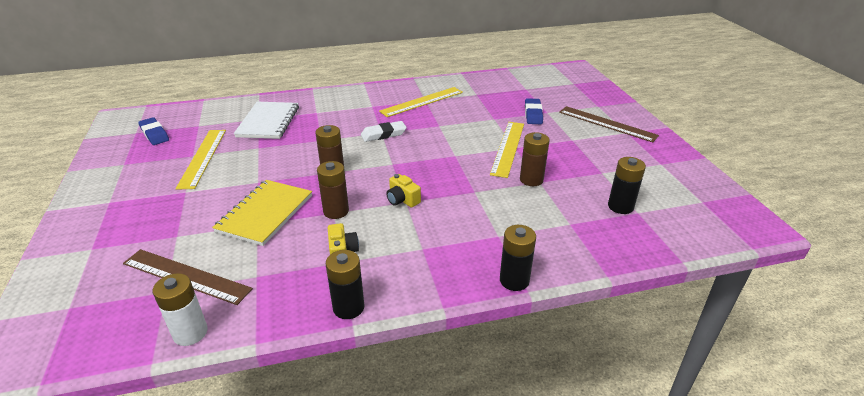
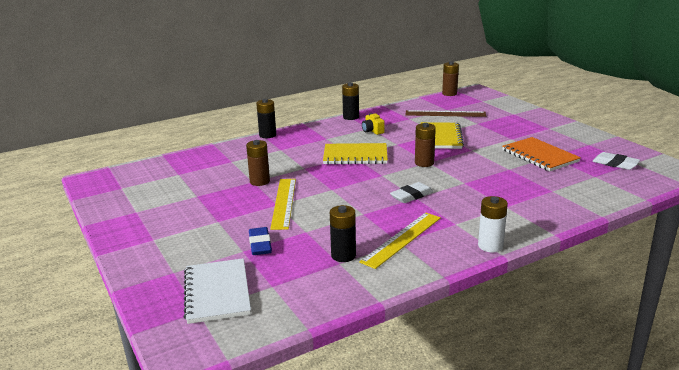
camera: 165 degrees right, 10 degrees down
blue eraser [138,117,169,145] -> white eraser [592,152,640,170]
white battery [153,273,208,346] -> white battery moved to [478,196,508,252]
yellow ruler [176,130,226,190] -> orange notebook [502,137,581,172]
white notebook [234,102,299,139] -> white notebook moved to [184,258,251,324]
brown battery [317,161,349,219] -> brown battery moved to [442,61,459,96]
yellow camera [386,174,421,207] -> yellow notebook [323,143,388,165]
brown ruler [559,106,659,142] -> none
black battery [608,157,646,214] -> black battery moved to [330,205,356,262]

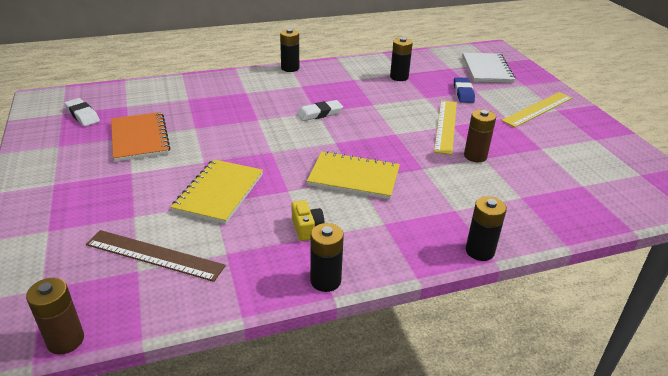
camera: 170 degrees left, 10 degrees up
yellow ruler [359,212,441,269] -> yellow ruler moved to [501,92,572,127]
brown battery [415,123,436,167] -> none
white battery [478,196,508,252] -> black battery [280,29,299,72]

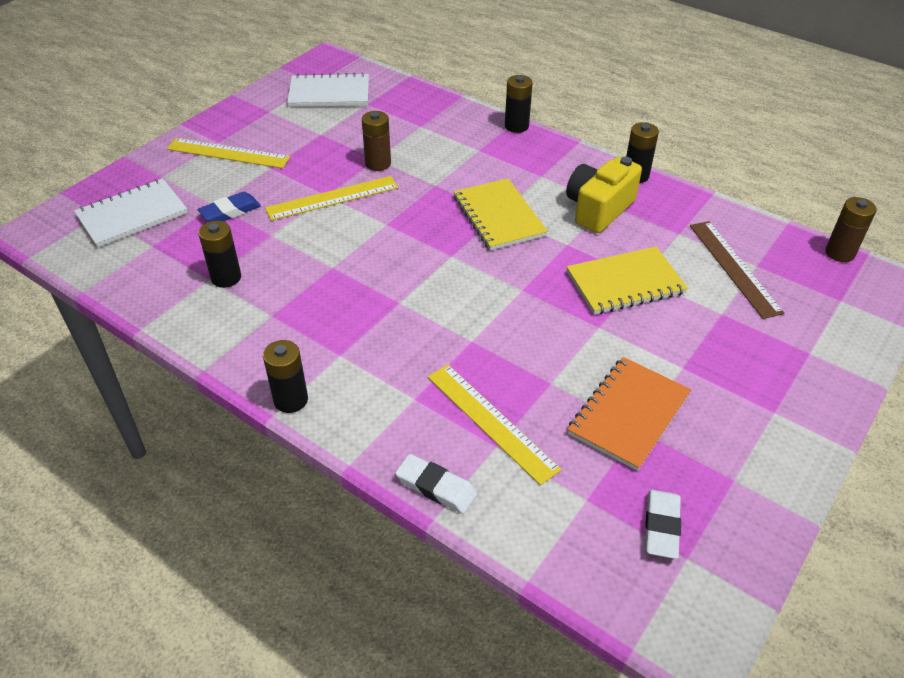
camera: 125 degrees left, 10 degrees up
yellow camera [291,200,324,241] -> yellow camera [566,157,642,233], size x1.96
white eraser [297,100,343,121] -> white eraser moved to [395,454,477,514]
none -> white notebook [287,73,369,107]
none -> yellow ruler [428,365,562,485]

